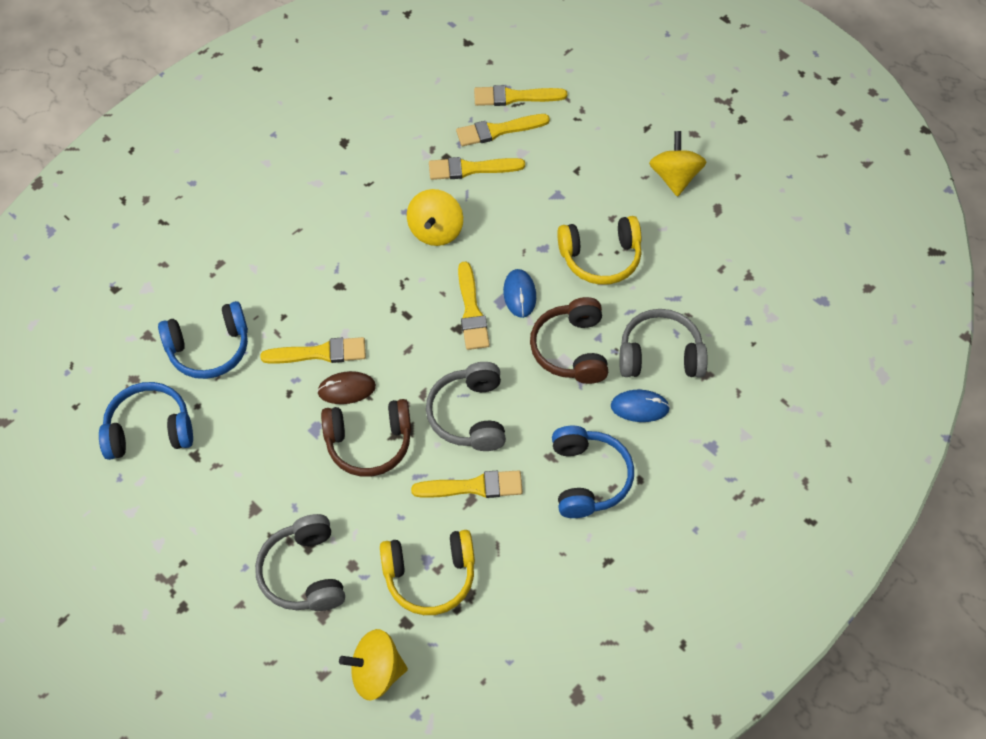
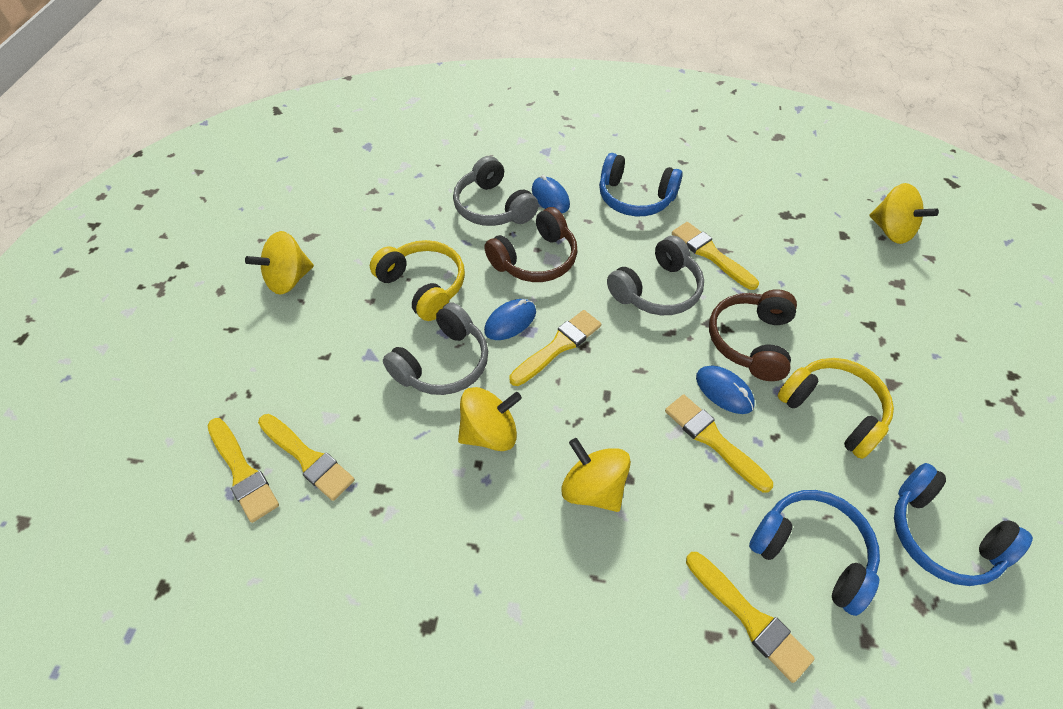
camera: 125 degrees left, 5 degrees down
grey headphones [255,514,345,611] -> grey headphones moved to [383,302,488,395]
brown mouse [317,371,376,404] -> blue mouse [696,365,755,414]
brown headphones [321,399,411,477] -> brown headphones turned 120 degrees counterclockwise [709,289,797,381]
yellow headphones [380,530,475,615] -> yellow headphones moved to [777,358,894,459]
yellow brush [429,157,525,180] -> yellow brush moved to [686,552,815,683]
blue headphones [552,426,634,518] -> blue headphones turned 120 degrees counterclockwise [599,153,683,216]
none -> yellow spinning top [561,438,631,512]

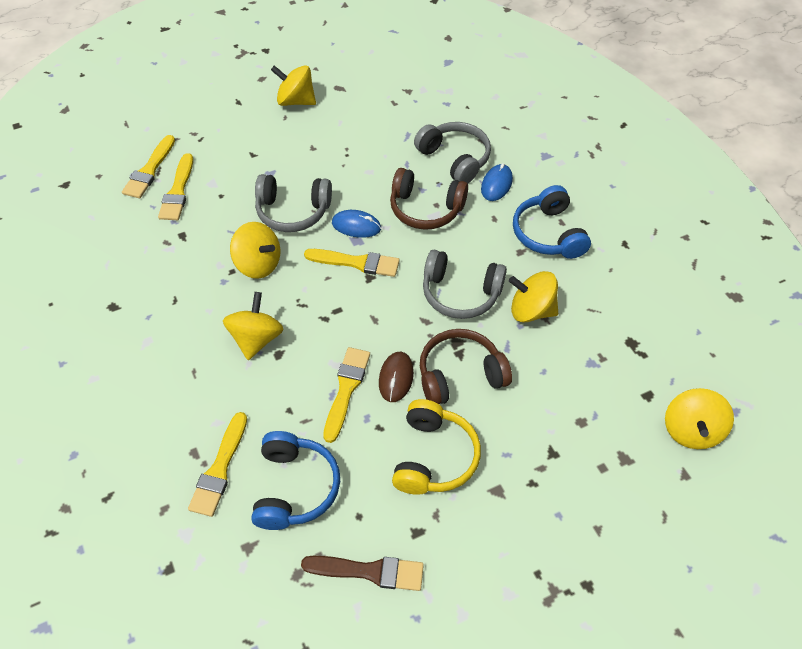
camera: 55 degrees right, 0 degrees up
yellow headphones [370,240,465,321] -> none
grey headphones [453,156,539,226] -> grey headphones turned 120 degrees clockwise [414,122,491,183]
yellow brush [672,222,759,290] -> yellow spinning top [509,271,558,322]
blue mouse [696,365,755,414] -> brown mouse [379,352,414,402]
blue headphones [894,463,1033,586] -> brown brush [301,556,424,591]

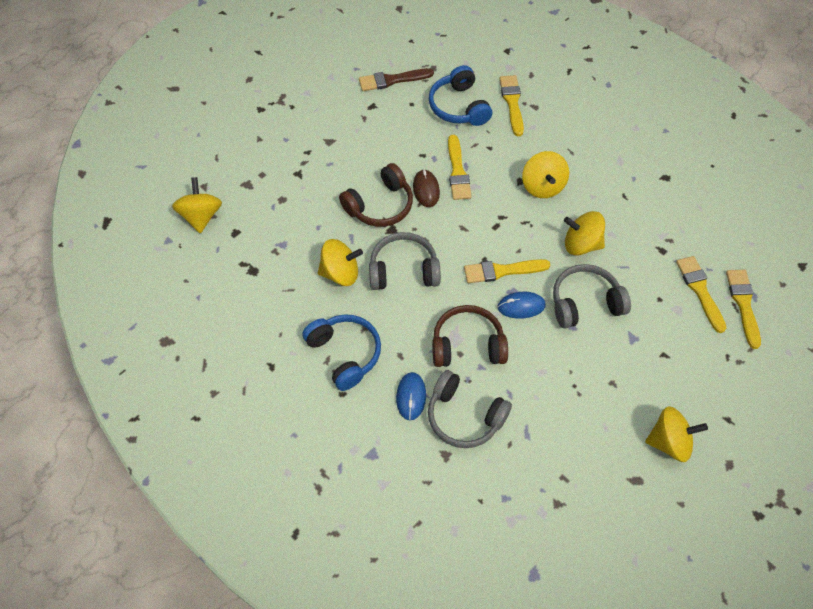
camera: 160 degrees right, 5 degrees up
yellow headphones [392,399,481,495] -> none

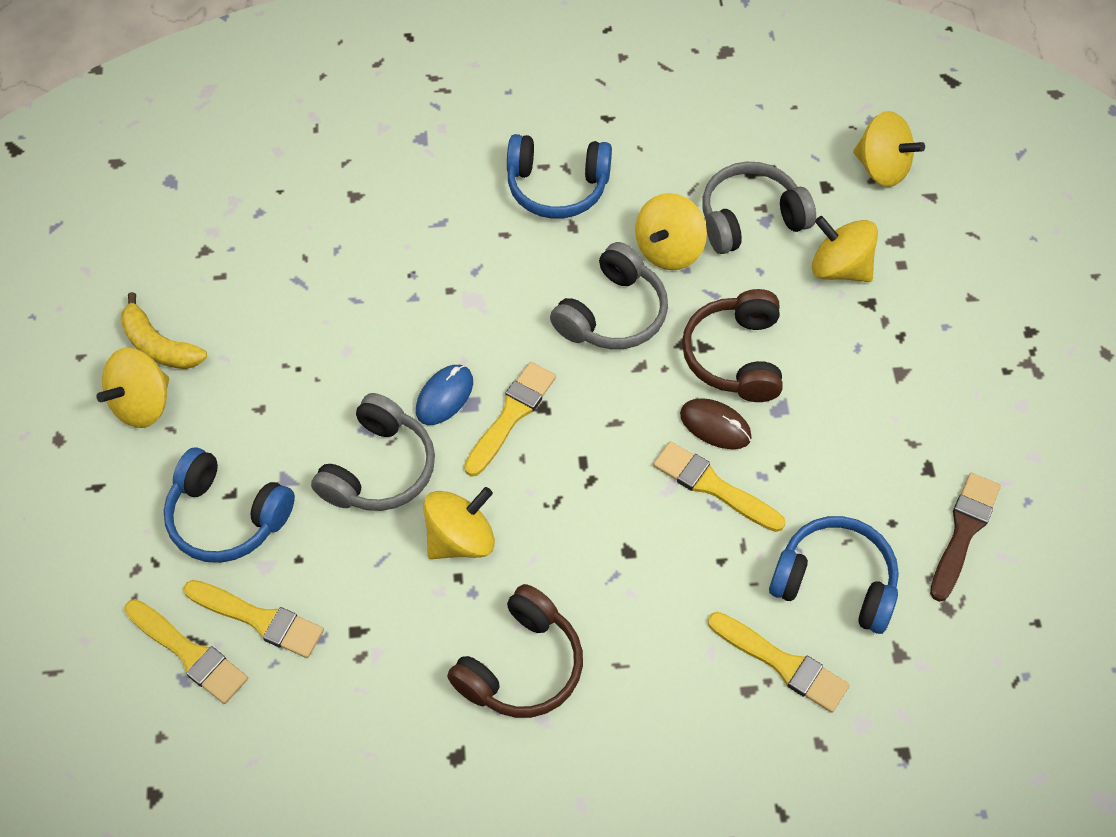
camera: 130 degrees right, 0 degrees up
blue mouse [396,372,426,420] -> none
grey headphones [428,370,512,448] -> grey headphones moved to [702,162,816,254]
brown headphones [432,305,508,367] -> brown headphones moved to [447,584,583,718]
yellow spinning top [522,151,569,198] -> yellow spinning top moved to [812,216,878,282]
none -> yellow banana [120,292,207,369]
none -> blue headphones [164,448,295,563]

